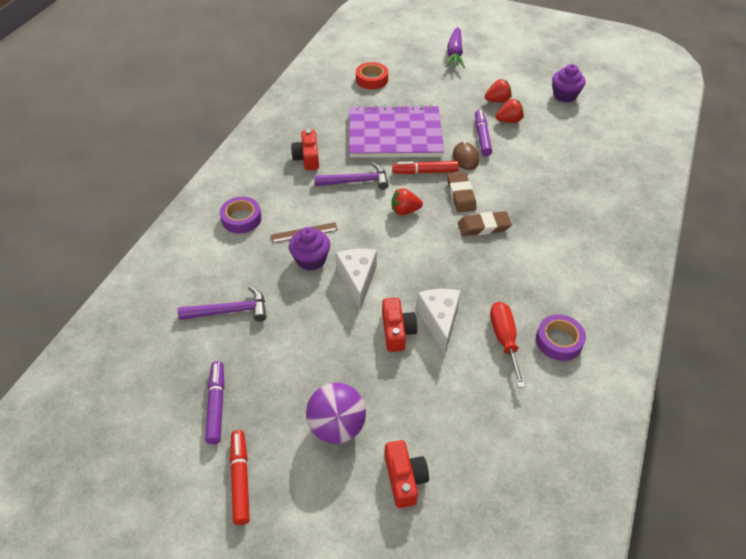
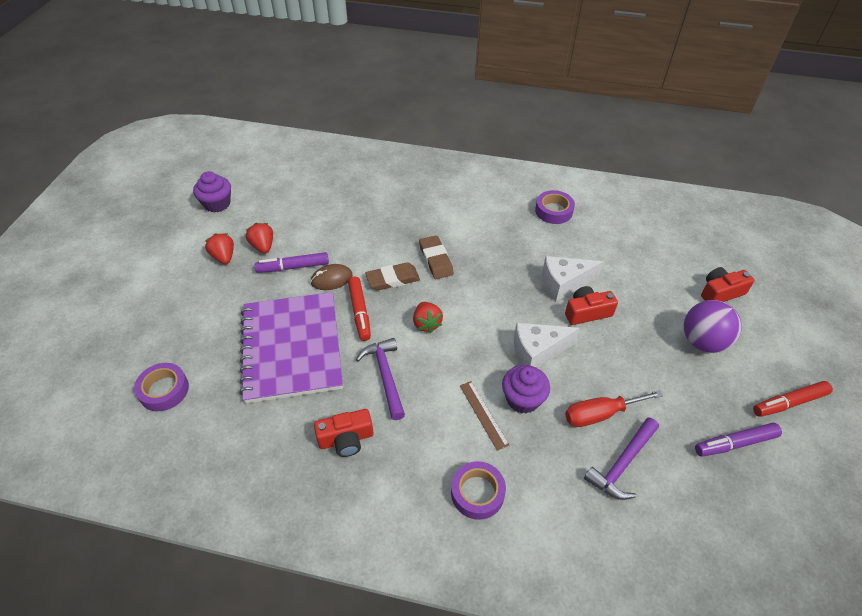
camera: 100 degrees left, 0 degrees up
purple hammer [178,286,267,322] -> purple hammer turned 120 degrees counterclockwise [584,417,659,500]
red tape [356,62,388,89] -> purple tape [134,363,189,411]
purple carrot [445,27,465,68] -> none
red screwdriver [490,302,525,388] -> red screwdriver moved to [565,390,663,427]

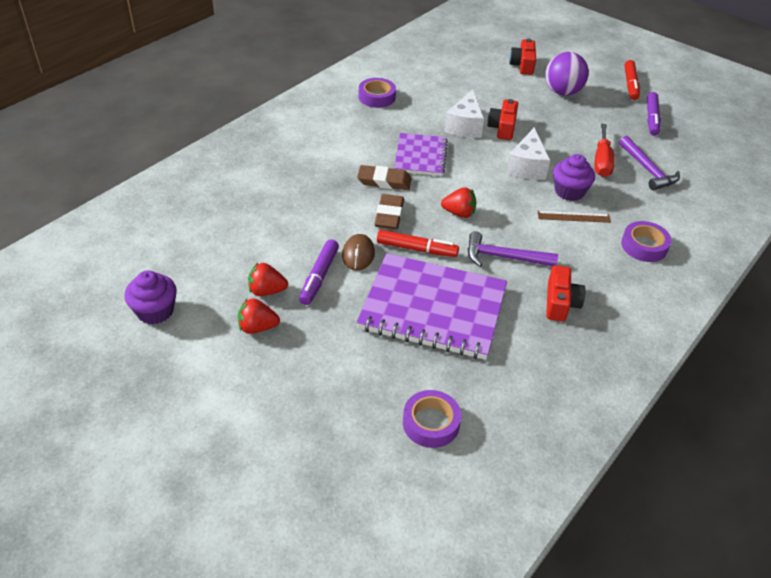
camera: 65 degrees left, 5 degrees down
none -> purple notebook [394,133,448,176]

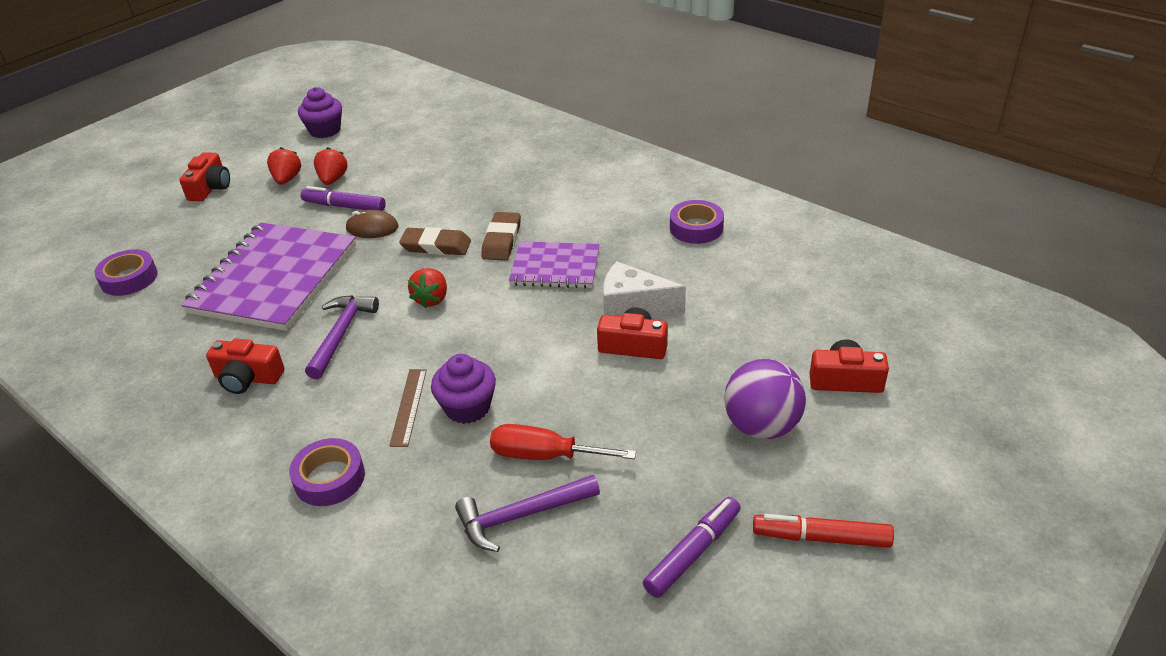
camera: 95 degrees right, 5 degrees down
red marker [377,230,459,257] -> none
white cheese [506,127,550,180] -> none
purple marker [647,92,661,136] -> purple marker turned 120 degrees clockwise [643,497,740,598]
none -> red camera [179,152,230,201]

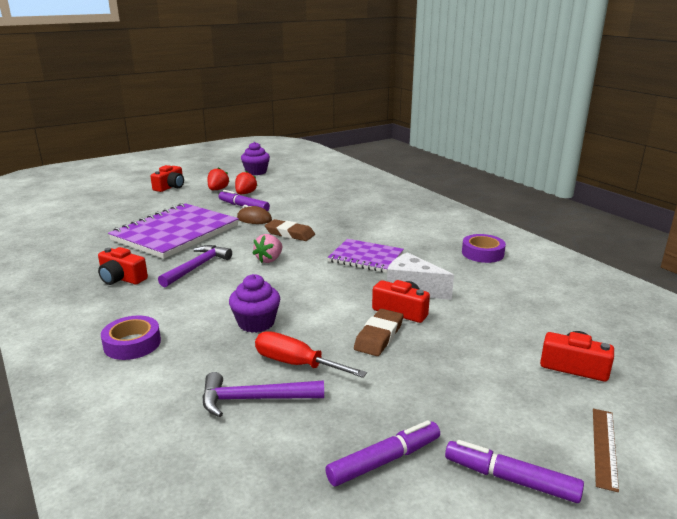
camera: 15 degrees right, 15 degrees down
purple tape [94,249,158,296] -> none
brown ruler [389,369,427,447] -> brown ruler moved to [593,409,619,492]
red strawberry [408,268,447,308] -> pink strawberry [252,234,282,263]
brown eraser [481,212,521,261] -> brown eraser moved to [354,309,403,356]
purple ball [724,359,806,439] -> none
red marker [753,514,894,548] -> purple marker [445,440,584,503]

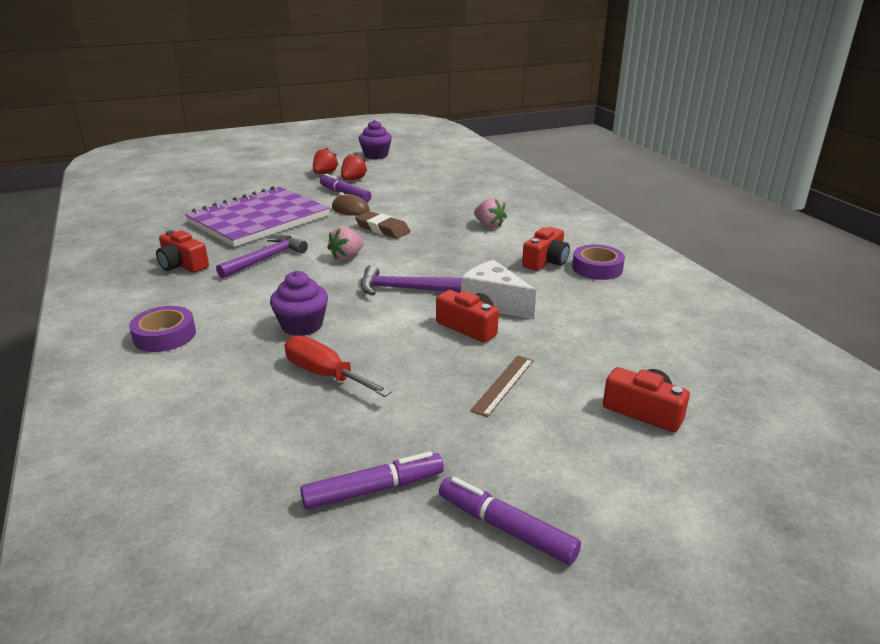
camera: 10 degrees right, 5 degrees up
red camera [150,165,184,192] -> red camera moved to [522,227,570,271]
purple hammer [202,372,324,417] -> purple hammer moved to [361,265,461,296]
purple notebook [327,239,404,273] -> none
brown eraser [354,309,403,356] -> none
brown ruler [593,409,619,492] -> brown ruler moved to [470,355,534,417]
none -> pink strawberry [474,198,507,228]

